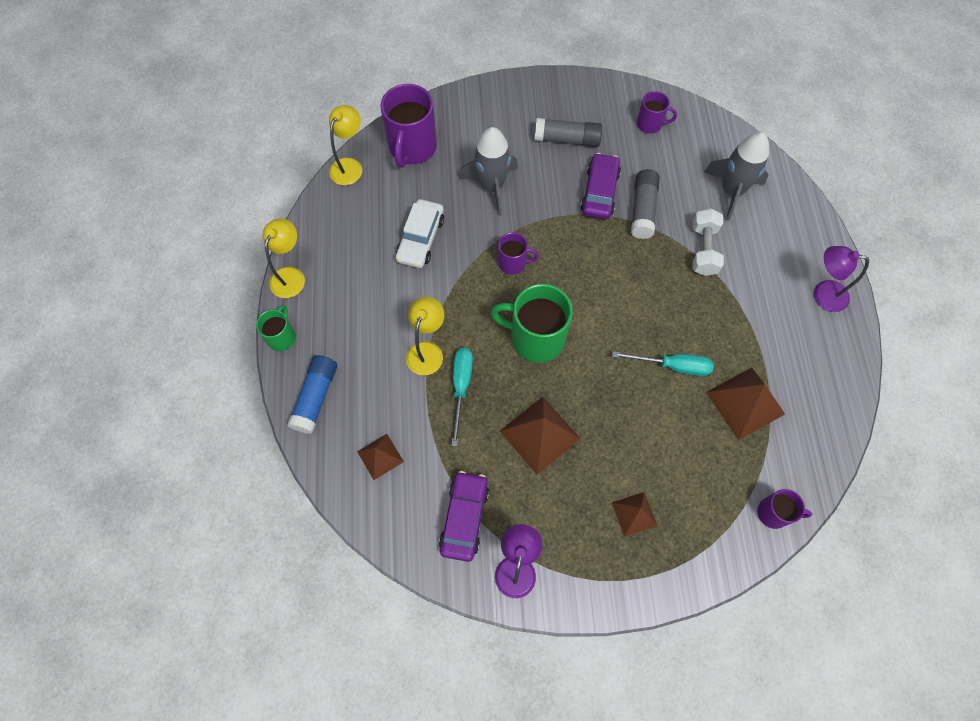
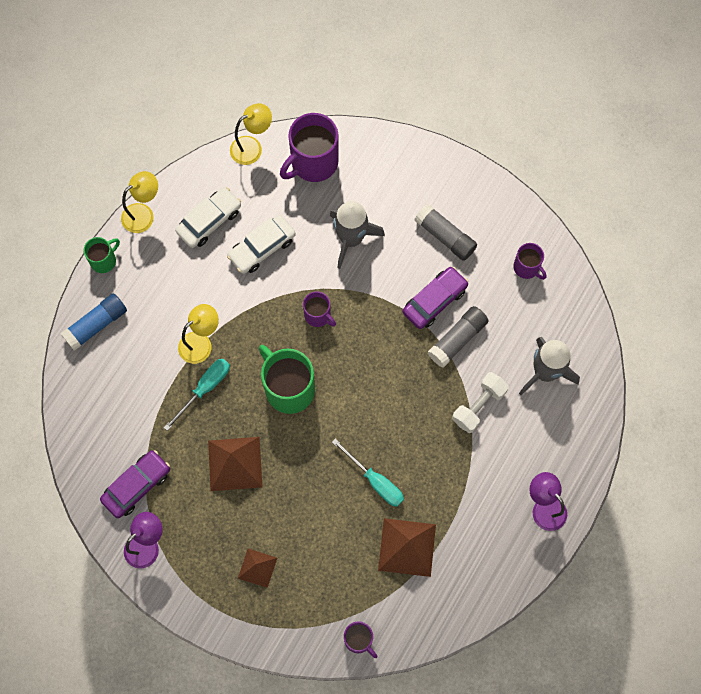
camera: 35 degrees right, 5 degrees up
brown pyramid [357,434,404,480] -> none
none -> white car [175,187,241,248]

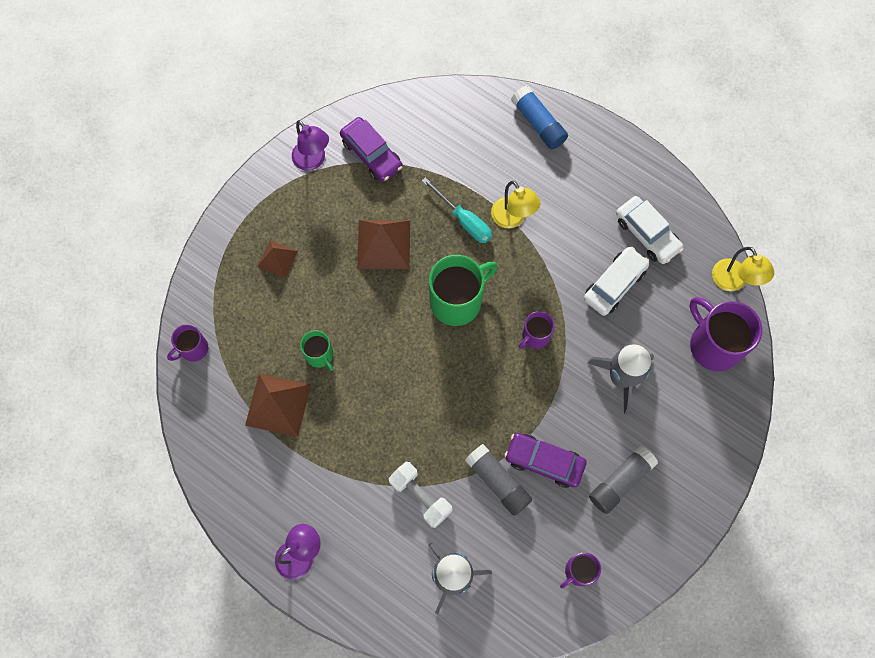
camera: 95 degrees right, 0 degrees up
green mug [83,237,120,273] -> green mug moved to [300,330,334,371]
yellow lamp [121,171,158,233] -> none
white car [227,215,296,274] -> white car turned 75 degrees clockwise [584,247,649,316]
turquoise screwdriver [332,438,404,507] -> none
purple car [403,267,469,329] -> purple car turned 150 degrees clockwise [504,433,587,488]

